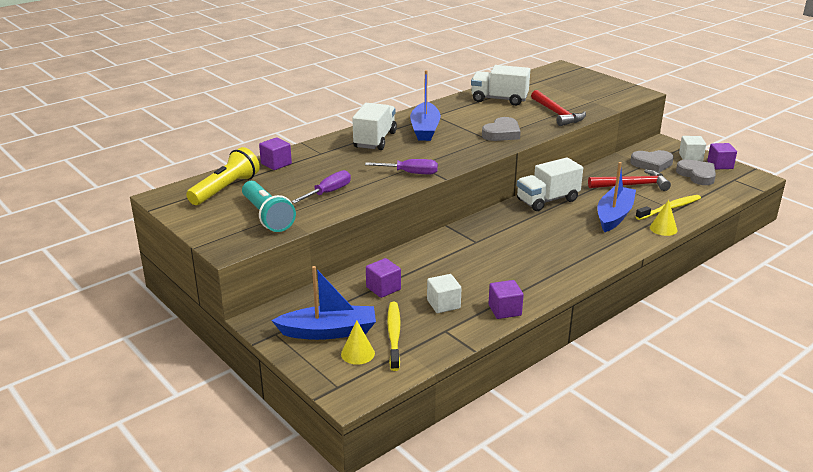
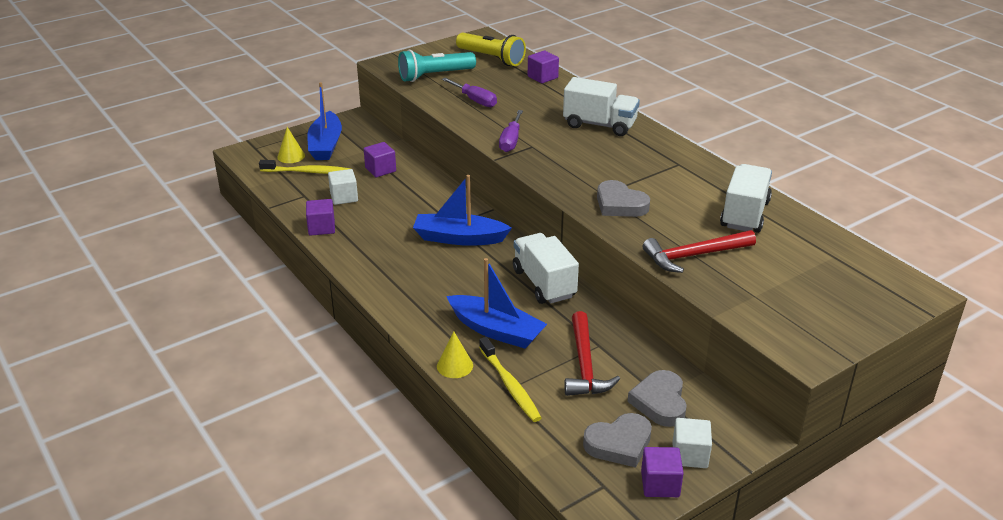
camera: 95 degrees right, 5 degrees up
blue boat [410,70,441,141] -> blue boat moved to [413,175,512,246]

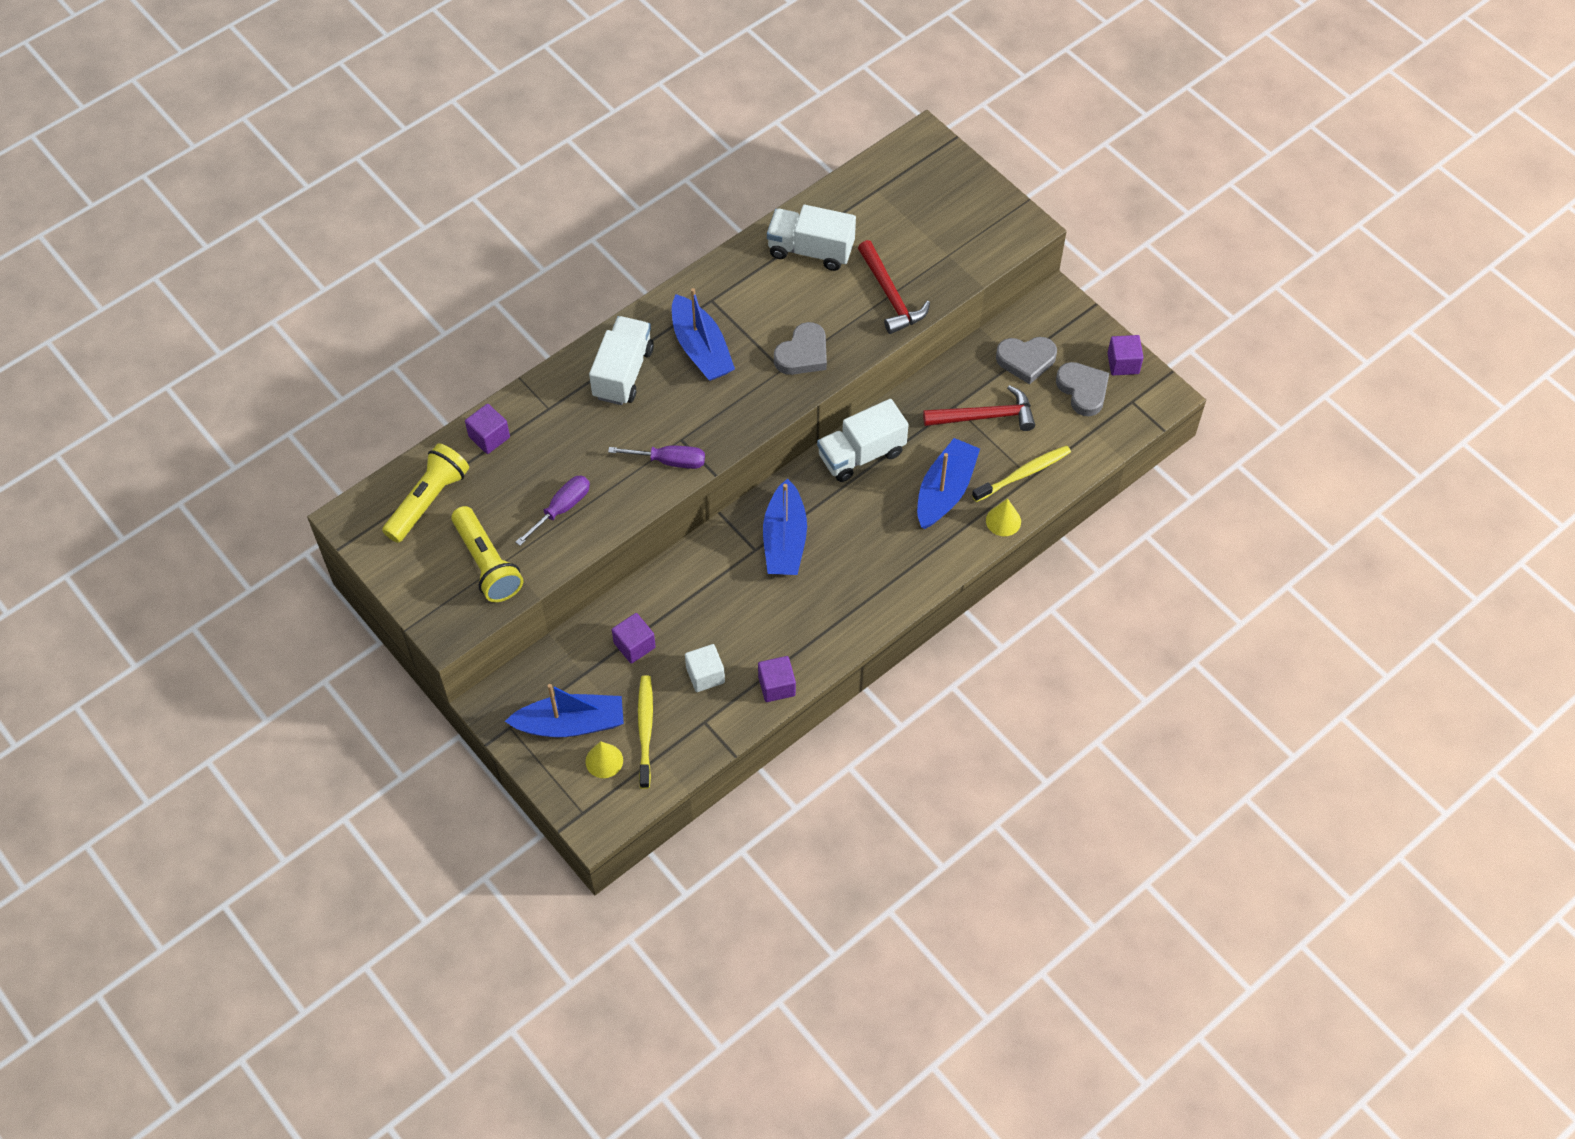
camera: 95 degrees left, 25 degrees up
turquoise flashlight [398,50,476,82] -> yellow flashlight [451,506,523,602]
white cube [673,418,712,468] -> none
none -> blue boat [672,288,735,381]

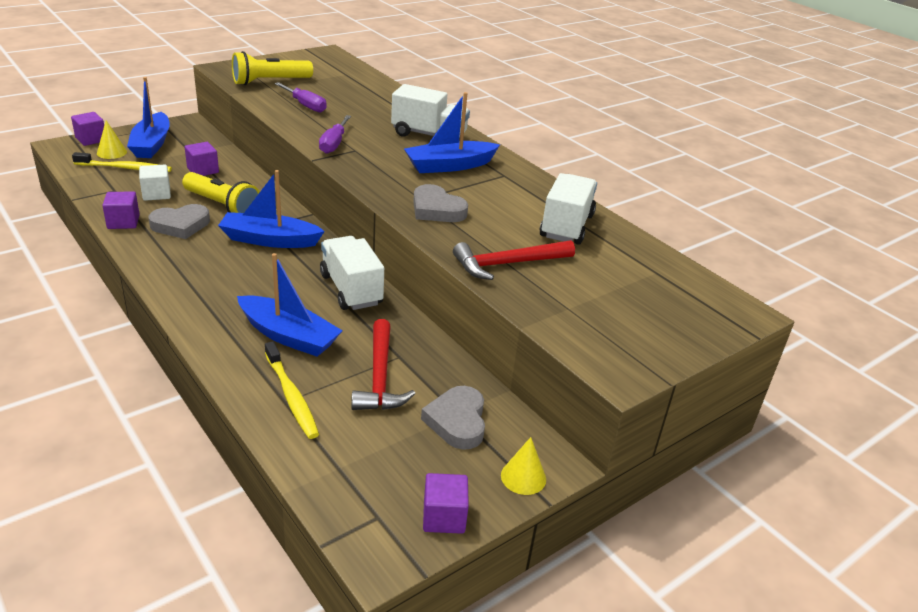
camera: 90 degrees right, 25 degrees down
yellow flashlight [382,443,469,543] -> yellow flashlight moved to [182,172,260,213]
purple cube [465,404,510,454] -> purple cube moved to [71,112,104,146]
yellow cone [986,498,1021,536] -> yellow cone moved to [501,437,546,495]
grey heart [1056,362,1109,416] -> grey heart moved to [149,204,210,239]

